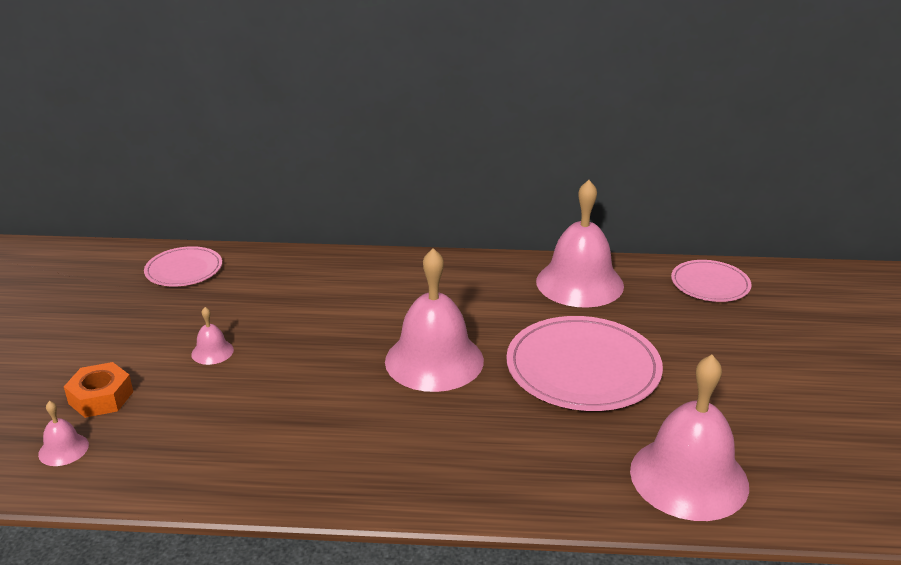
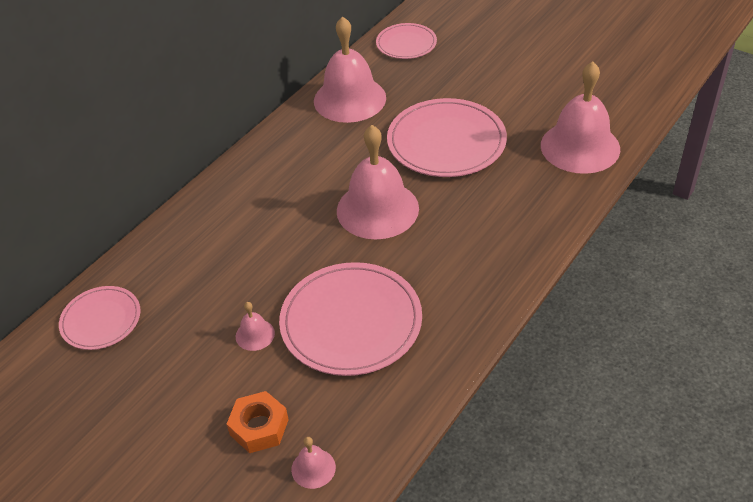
camera: 55 degrees left, 15 degrees up
none -> pink plate [279,262,422,376]

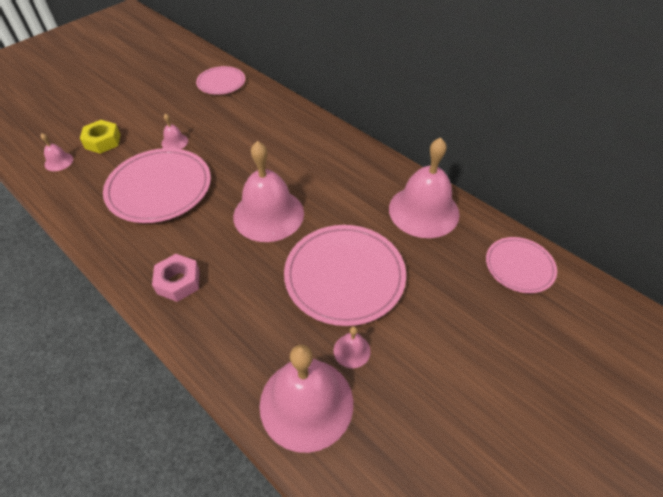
camera: 95 degrees right, 5 degrees up
orange nut [227,391,289,453] -> yellow nut [80,120,121,154]
none -> pink nut [152,254,200,302]
none -> pink bell [334,326,371,368]

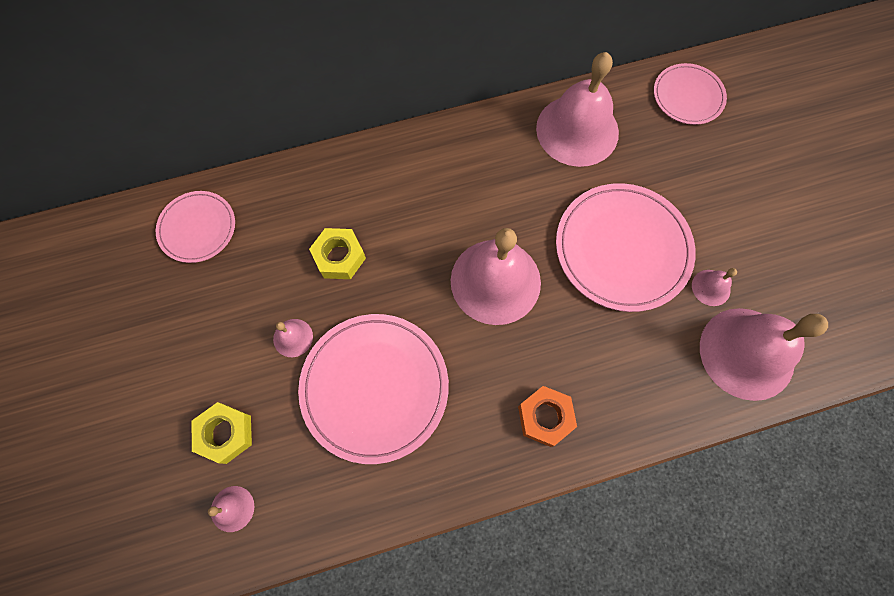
camera: 60 degrees left, 20 degrees up
pink nut [152,254,200,302] -> orange nut [518,386,577,447]
none -> yellow nut [309,228,366,279]

